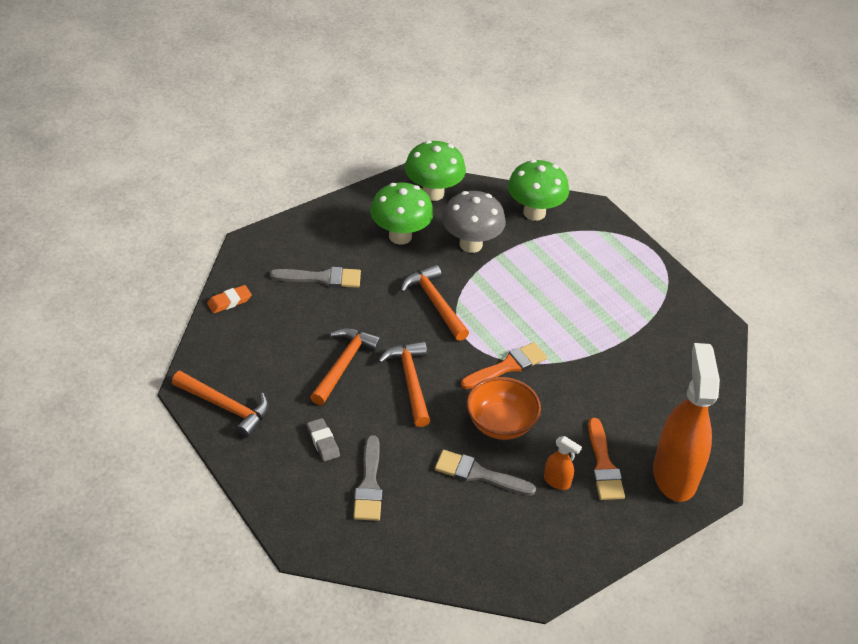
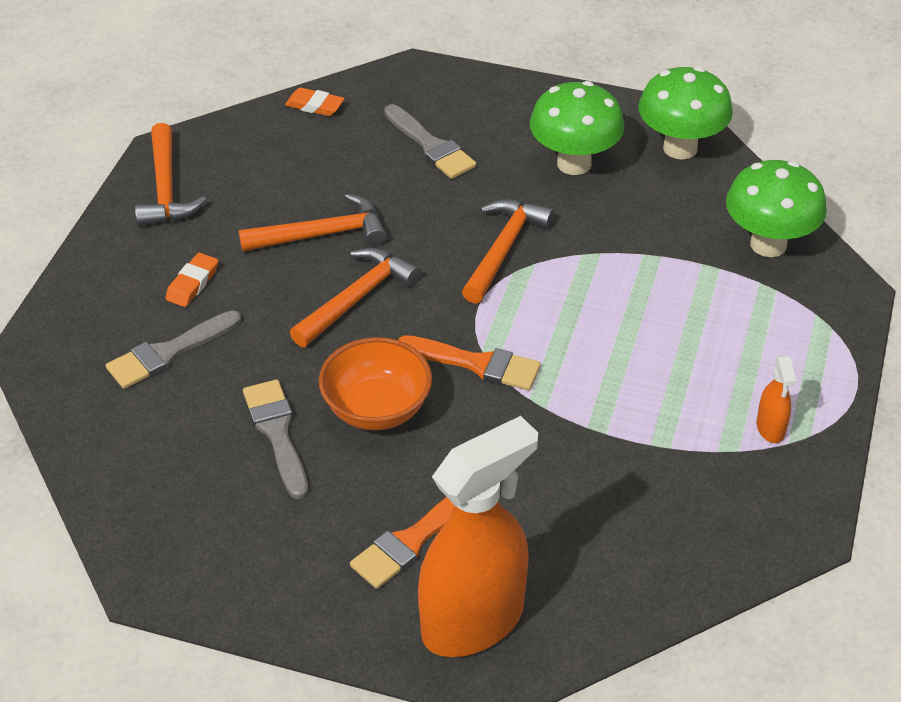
camera: 55 degrees right, 0 degrees up
grey eraser [307,418,340,462] -> orange eraser [165,253,218,307]
grey mushroom [442,191,506,253] -> none
orange spray bottle [544,436,582,490] -> orange spray bottle moved to [756,356,797,443]

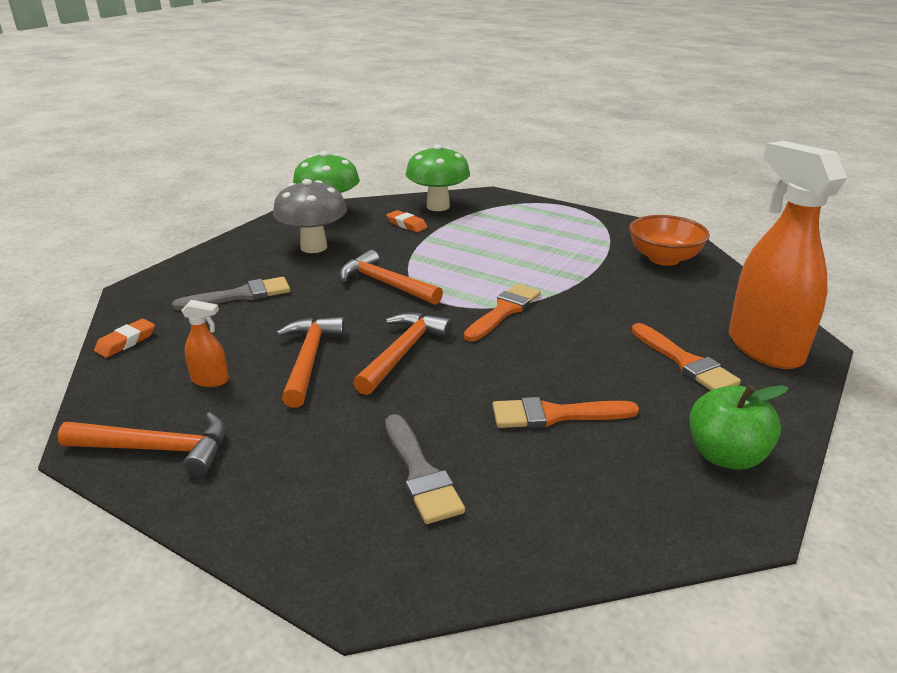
camera: 75 degrees left, 15 degrees down
orange eraser [165,253,218,307] -> orange eraser moved to [386,210,428,232]
grey brush [243,380,308,499] -> orange brush [493,397,639,428]
orange hammer [290,248,421,347] -> orange hammer turned 60 degrees clockwise [353,313,452,395]
orange bowl [319,337,432,430] -> orange bowl moved to [629,215,710,266]
green mushroom [530,81,625,175] -> grey mushroom [273,179,347,253]
orange spray bottle [756,356,797,443] -> orange spray bottle moved to [181,300,229,387]
none -> green apple [689,385,788,470]

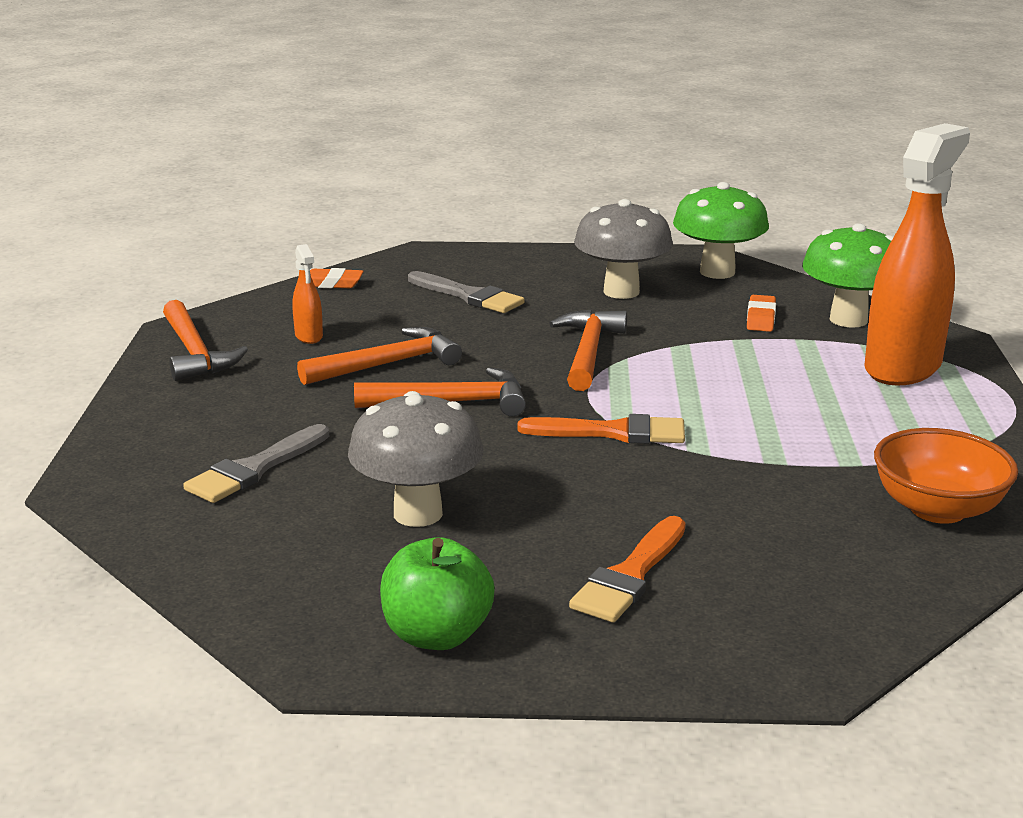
camera: 60 degrees right, 5 degrees down
orange brush [493,397,639,428] -> grey mushroom [348,391,484,527]
orange spray bottle [728,141,847,369] -> orange spray bottle moved to [864,123,970,386]

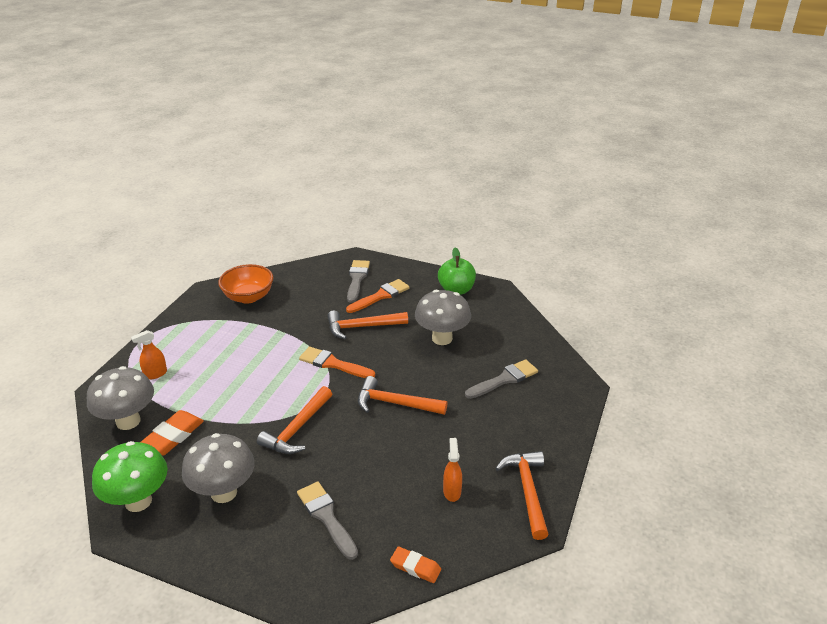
camera: 160 degrees left, 10 degrees up
orange hammer [297,327,462,385] -> orange hammer moved to [328,311,408,339]
orange eraser [747,295,776,332] -> orange eraser [141,410,204,455], size x1.55
green mushroom [802,223,894,328] -> grey mushroom [87,366,154,430]
orange spray bottle [864,123,970,386] -> orange spray bottle [131,330,167,380], size x0.41
none -> grey brush [347,260,370,303]

